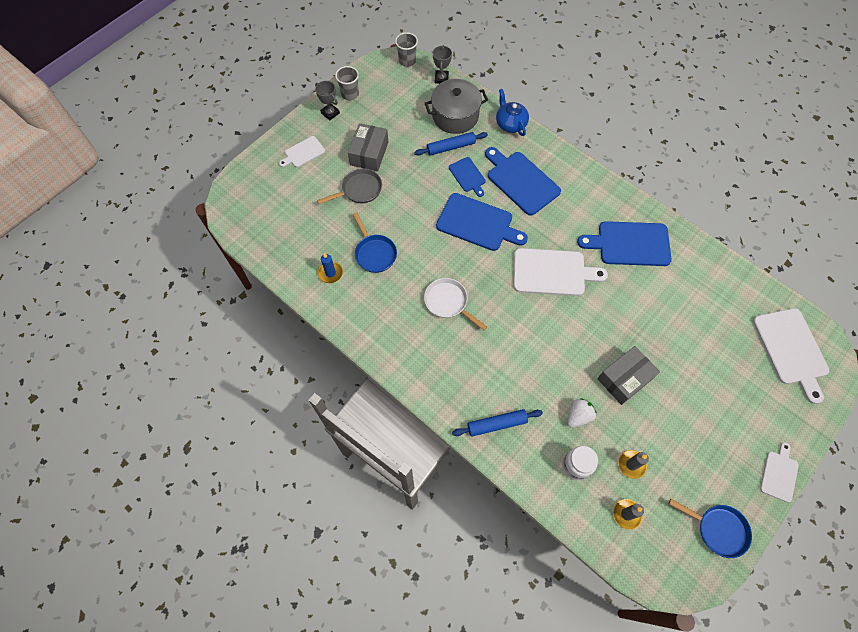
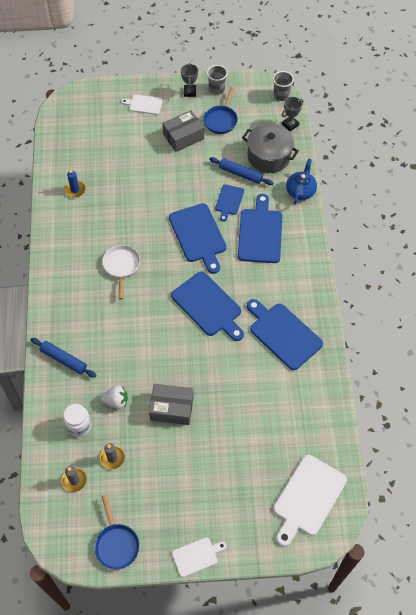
camera: 45 degrees right, 5 degrees down
grey pan [317,168,382,204] -> none
blue pan [352,212,397,273] -> blue pan moved to [203,87,238,134]
white cutting board [514,248,608,296] -> blue cutting board [171,271,244,341]

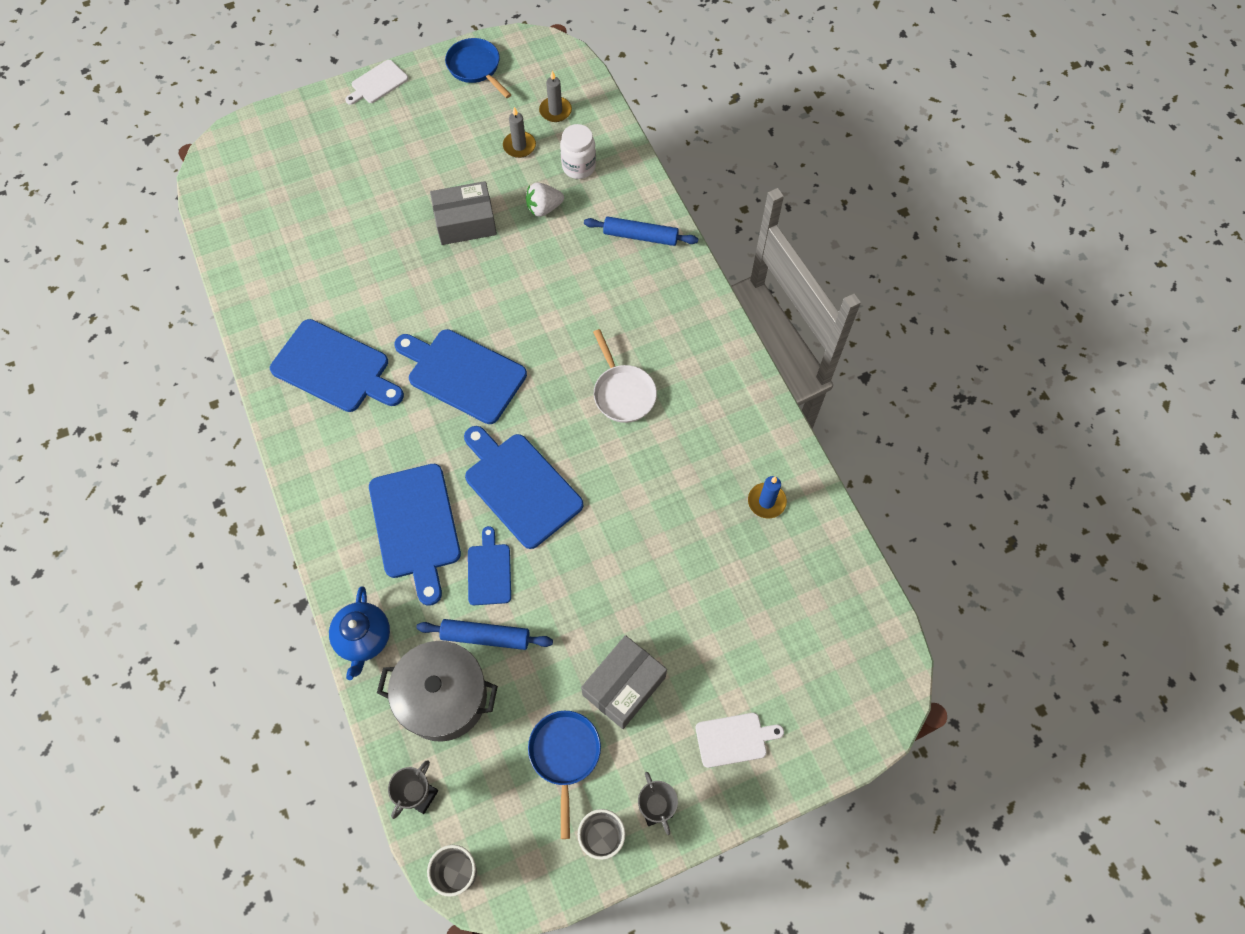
camera: 160 degrees right, 5 degrees up
white cutting board [273,455,347,546] -> none

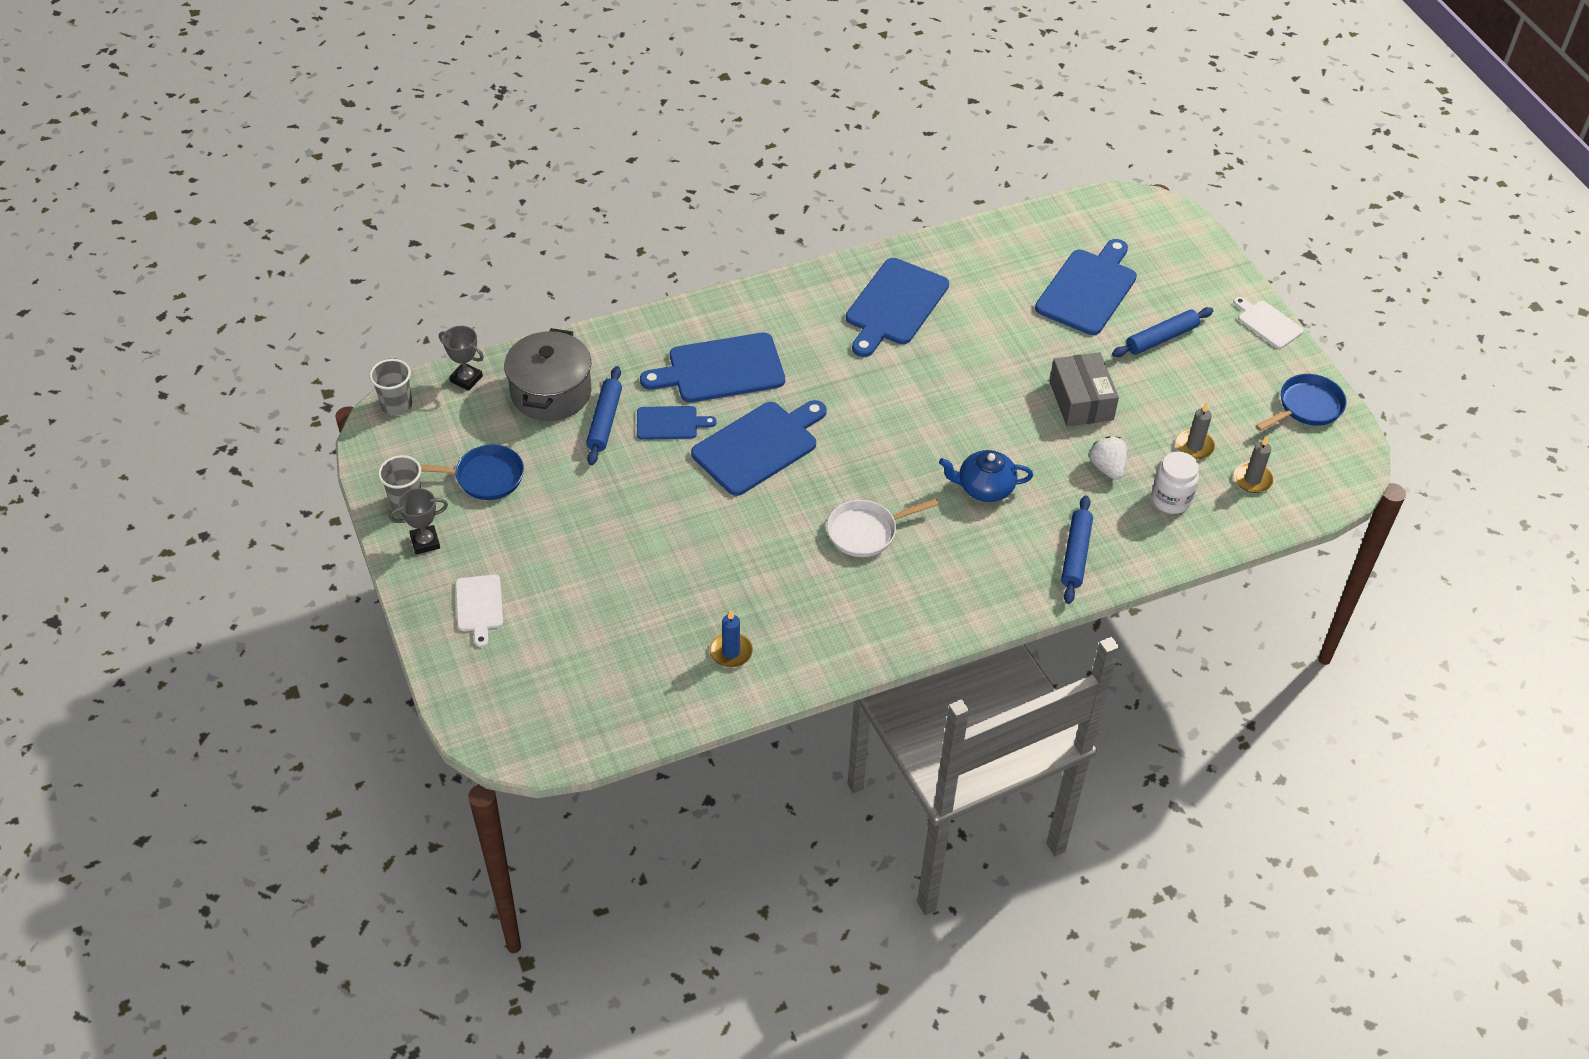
camera: 90 degrees right, 15 degrees down
blue teapot [329,586,390,680] -> blue teapot moved to [939,450,1033,502]
blue cutting board [394,329,527,424] -> blue cutting board moved to [1035,239,1137,335]
grey box [581,635,667,729] -> none
none -> blue rolling pin [1112,307,1214,357]

